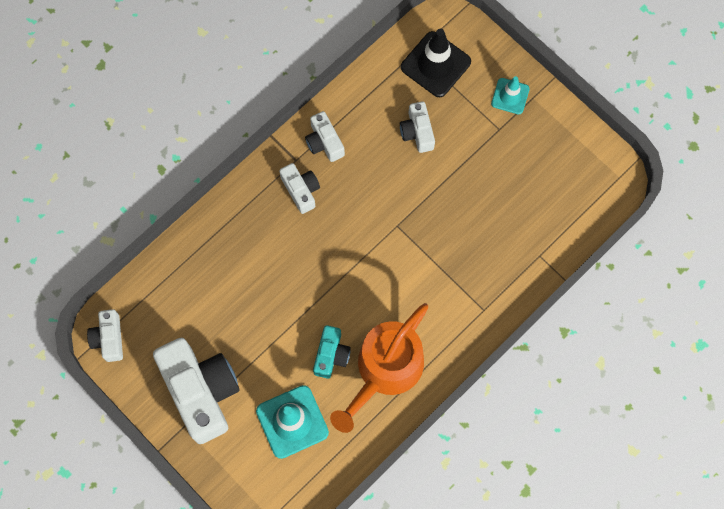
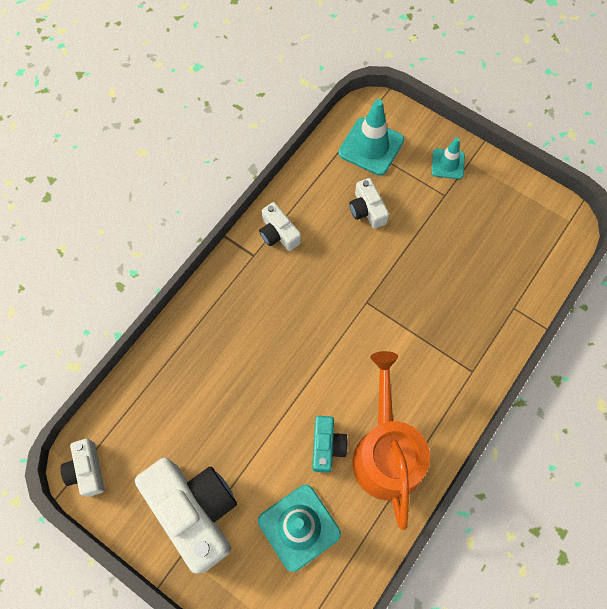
camera: 10 degrees left, 5 degrees down
white camera [279,163,320,214] -> none
orange watering can [330,303,428,433] -> orange watering can turned 150 degrees clockwise [353,351,430,530]
black traffic cone [401,29,471,97] -> turquoise traffic cone [338,99,404,176]

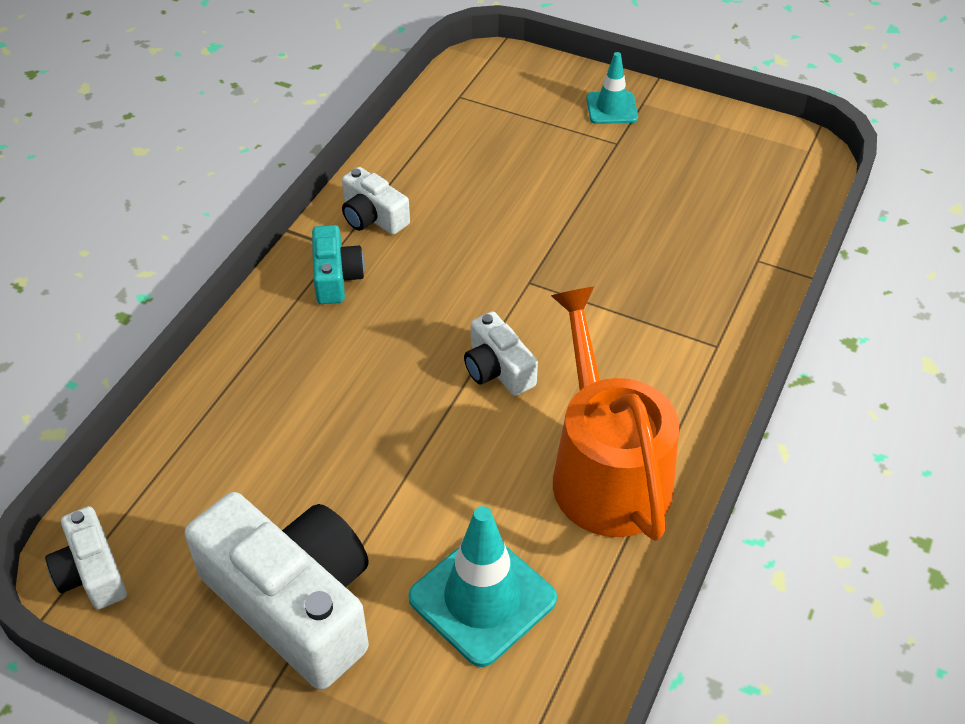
camera: 10 degrees left, 20 degrees down
turquoise camera [312,416,348,473] -> turquoise camera moved to [312,225,365,304]
turquoise traffic cone [338,99,404,176] -> none
white camera [350,178,389,229] -> white camera moved to [464,311,538,396]

